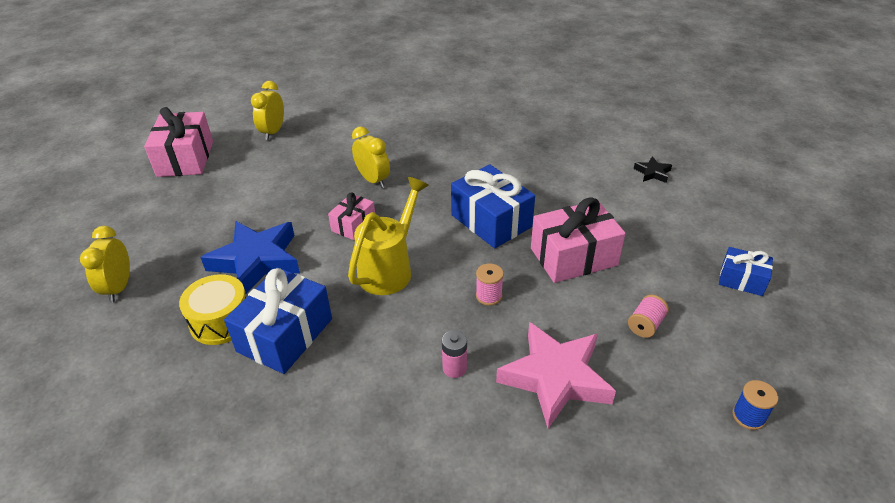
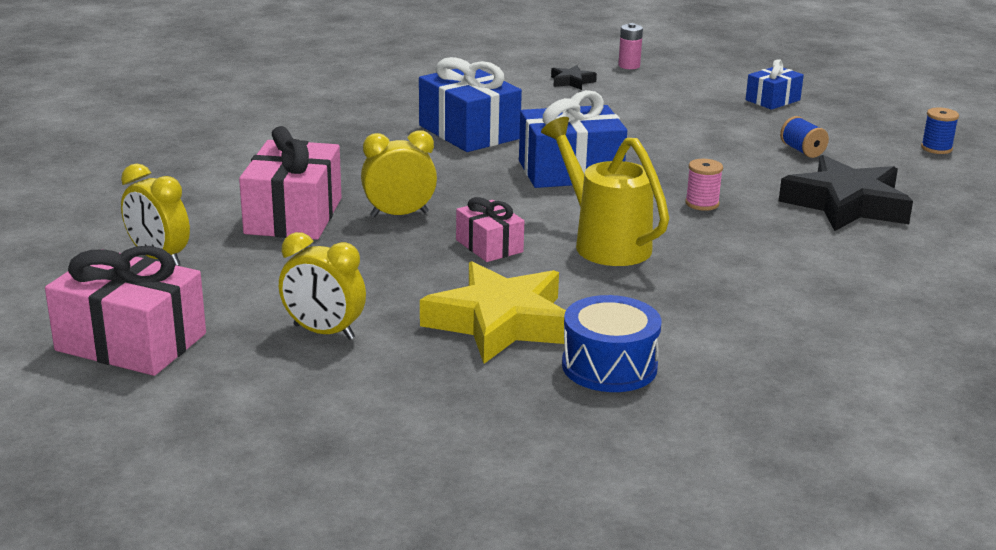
camera: 65 degrees left, 15 degrees down
yellow clock [80,226,130,302] -> yellow clock moved to [279,232,366,340]
yellow drum [179,274,246,345] -> blue drum [562,295,662,392]
blue star [200,221,300,294] -> yellow star [420,261,566,364]
blue gift [224,267,332,374] -> blue gift moved to [419,57,522,152]
pink battery [442,330,467,378] -> pink battery moved to [618,23,643,69]
pink star [496,322,616,429] -> black star [779,155,913,231]
pink gift [531,197,626,283] -> pink gift moved to [239,126,342,240]
pink spool [628,295,669,338] -> blue spool [780,116,829,158]

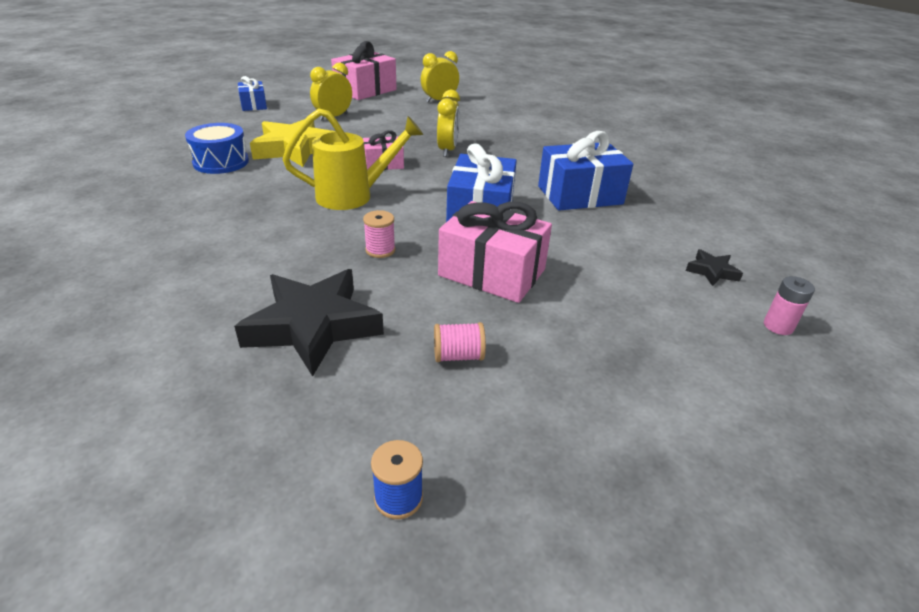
camera: 110 degrees right, 10 degrees up
pink gift [239,126,342,240] -> pink gift moved to [438,201,552,303]
blue gift [746,59,804,110] -> blue gift moved to [238,76,267,111]
blue spool [780,116,829,158] -> pink spool [434,322,486,362]

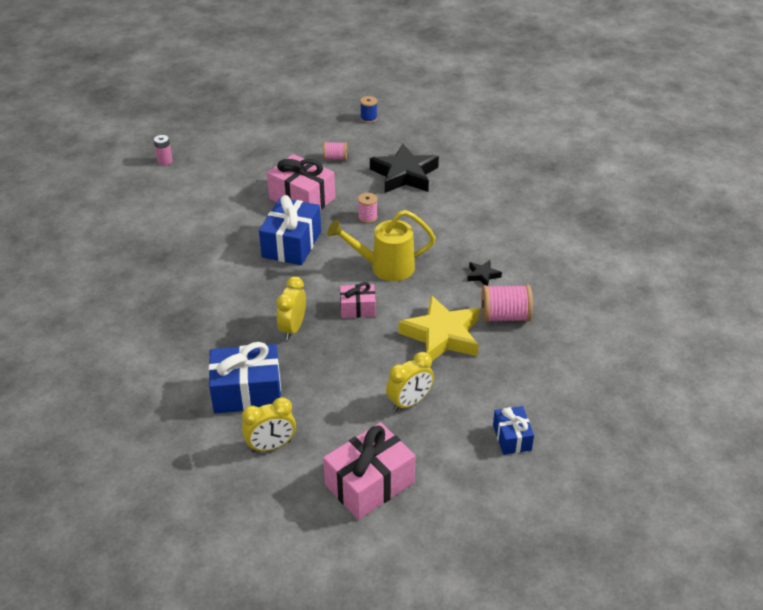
camera: 170 degrees left, 5 degrees up
blue drum [185,123,249,174] -> pink spool [481,285,533,322]
blue gift [538,131,633,211] -> blue gift moved to [209,342,281,413]
black star [686,249,743,286] -> black star moved to [467,260,502,286]

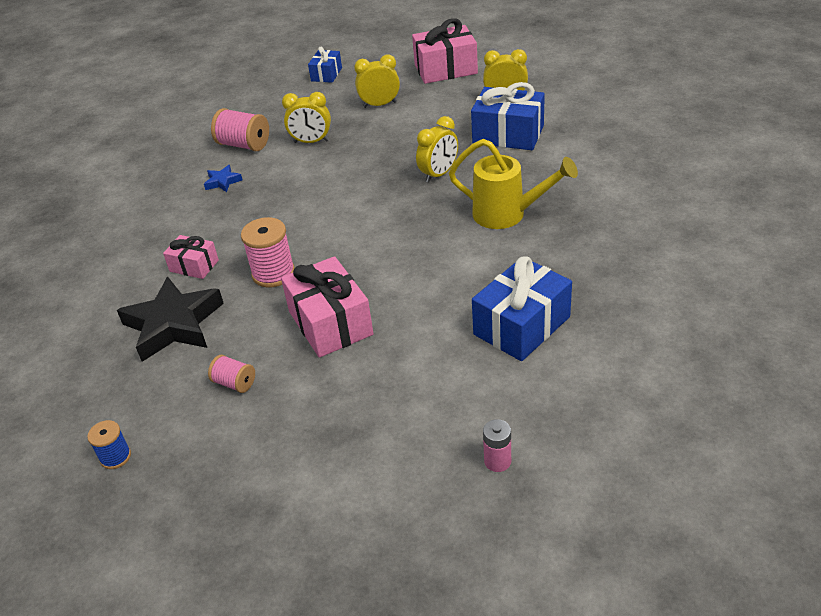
camera: 150 degrees left, 0 degrees up
blue gift [259,195,321,265] -> blue gift moved to [472,256,572,361]
yellow watering can [327,210,436,281] -> yellow watering can moved to [449,139,578,229]
pink gift [340,282,376,318] -> pink gift moved to [163,235,219,279]
pink spool [358,193,378,223] -> pink spool [241,217,295,288], size x1.70
yellow star [399,295,479,361] -> yellow clock [282,92,331,143]
black star [467,260,502,286] -> blue star [204,165,242,192]

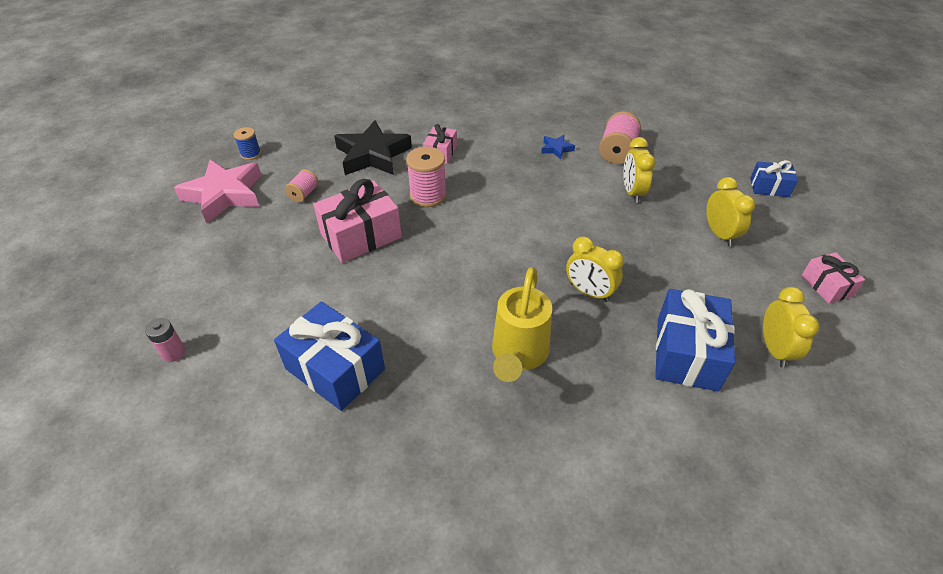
camera: 80 degrees right, 5 degrees up
pink gift [412,18,478,84] -> pink gift [801,252,865,304], size x0.56
none -> pink star [174,160,262,223]

